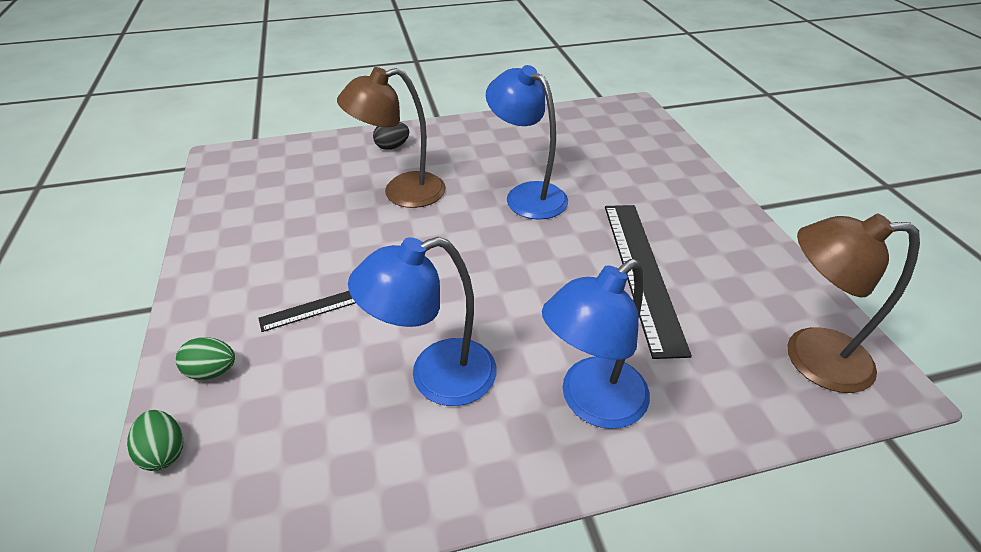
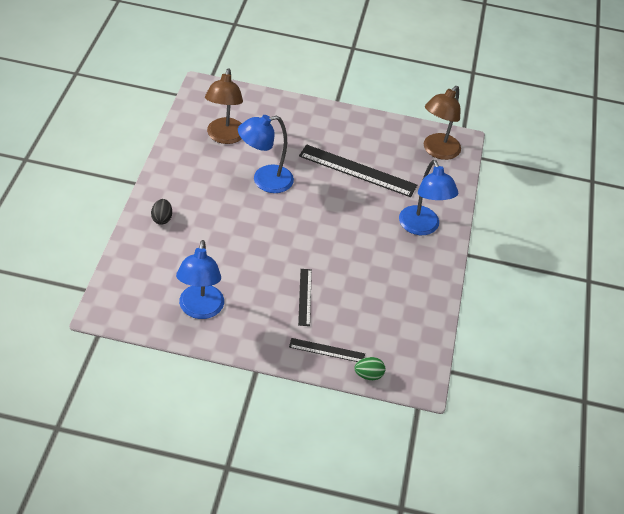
camera: 70 degrees left, 5 degrees up
green egg [176,337,235,380] -> black ruler [289,338,365,362]
brown lamp [337,67,446,208] -> brown lamp moved to [205,69,243,144]
blue lamp [348,237,496,406] -> blue lamp moved to [176,240,224,319]

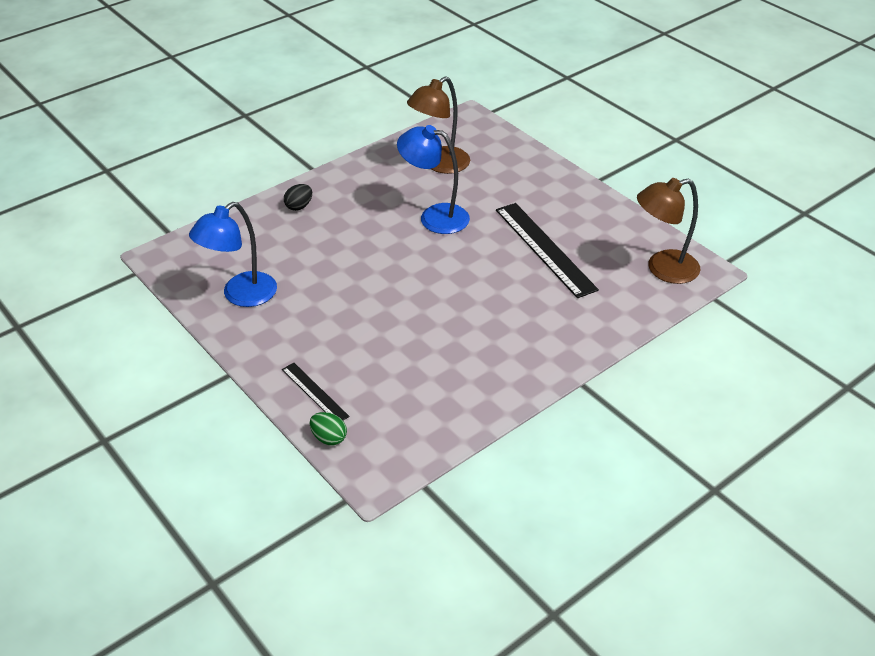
camera: 45 degrees right, 5 degrees down
black ruler [298,269,312,326] -> none
blue lamp [399,160,458,235] -> none

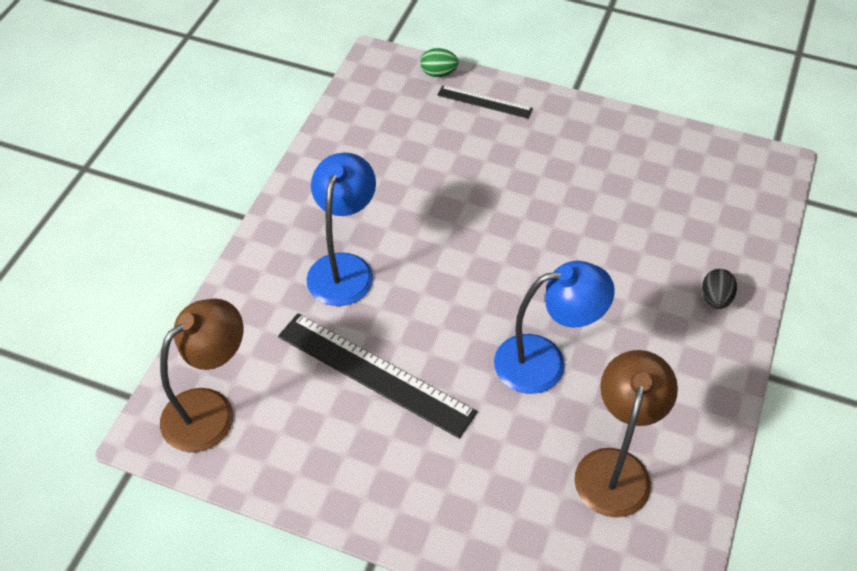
camera: 150 degrees right, 10 degrees up
blue lamp [189,202,277,307] -> blue lamp moved to [306,153,376,306]

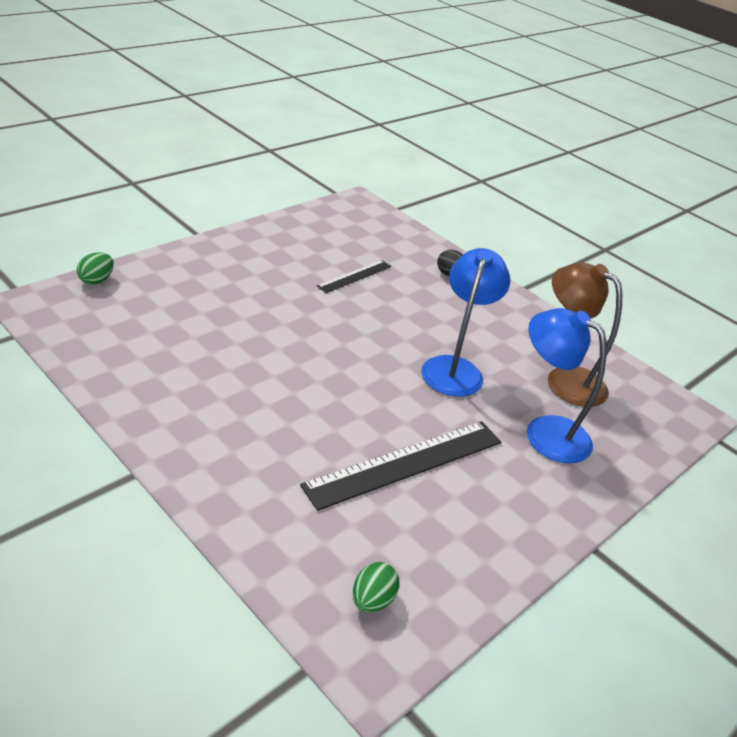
camera: 70 degrees left, 15 degrees down
brown lamp [160,298,243,452] -> green egg [353,562,399,612]
blue lamp [306,153,376,306] -> blue lamp moved to [527,308,607,463]
black ruler [437,85,533,119] -> black ruler moved to [317,260,391,293]

